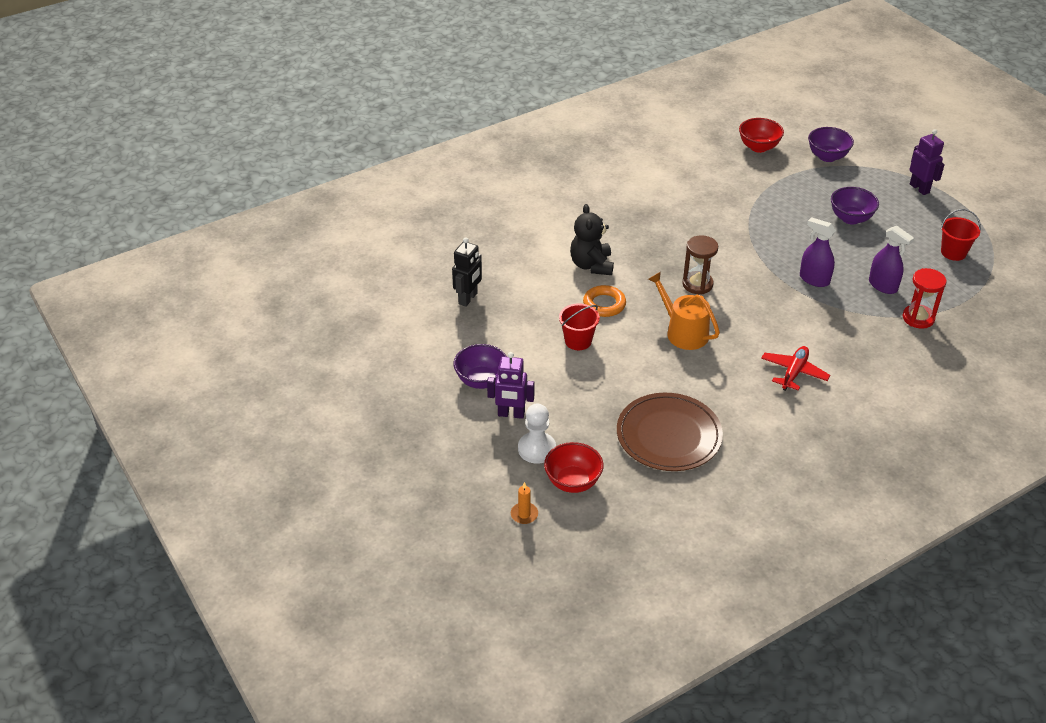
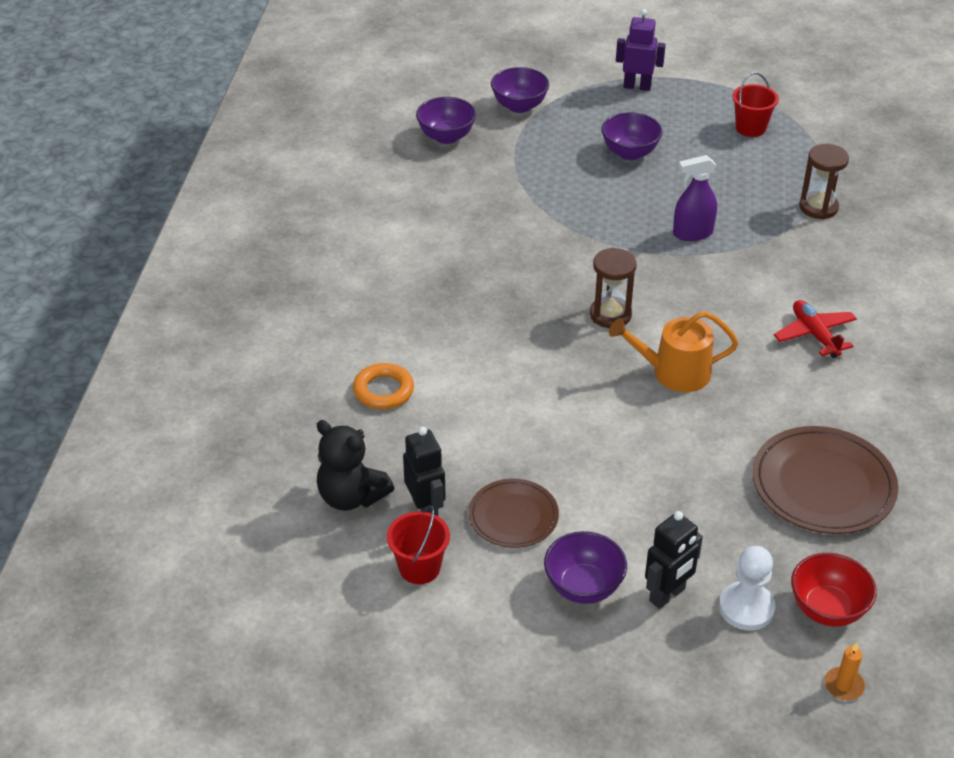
camera: 50 degrees left, 0 degrees up
purple robot [487,352,534,419] -> black robot [645,511,703,609]
red bucket [559,303,600,350] -> red bucket moved to [387,505,450,584]
black teddy bear [570,204,614,275] -> black teddy bear moved to [317,420,394,511]
orange ring [583,285,626,317] -> orange ring moved to [353,363,414,410]
red bowl [739,118,784,153] -> purple bowl [416,97,476,144]
purple spray bottle [869,226,914,294] -> none
red hourglass [903,268,947,329] -> brown hourglass [799,144,849,219]
none -> brown plate [469,479,559,548]

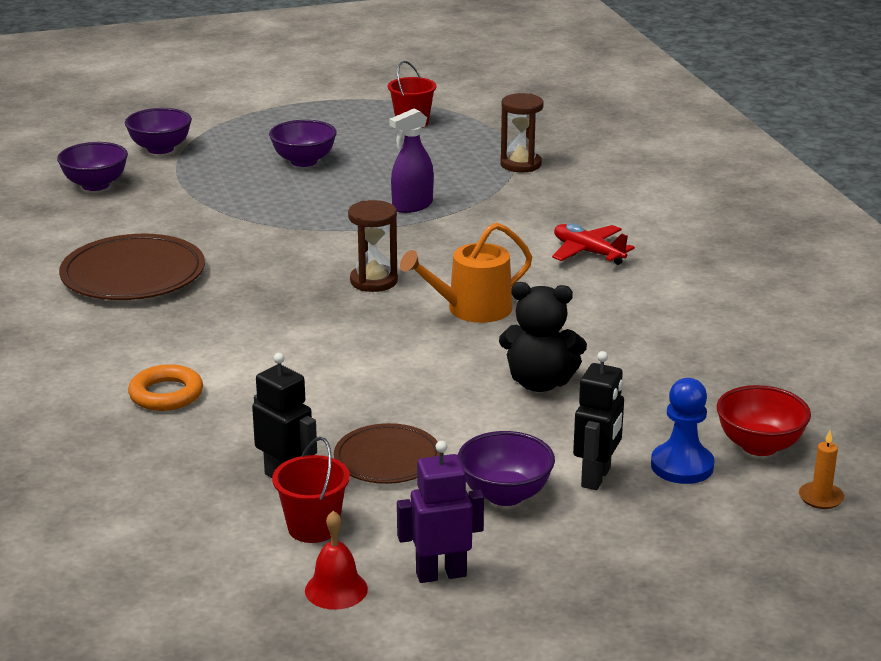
camera: 25 degrees left, 15 degrees down
black teddy bear [317,420,394,511] -> black teddy bear moved to [499,282,587,392]
purple robot [616,9,666,91] -> purple robot moved to [397,441,484,583]
white pawn [719,546,776,631] -> blue pawn [651,378,715,484]
brown plate [752,426,898,534] -> brown plate moved to [59,234,205,300]
none -> red bell [305,511,368,610]

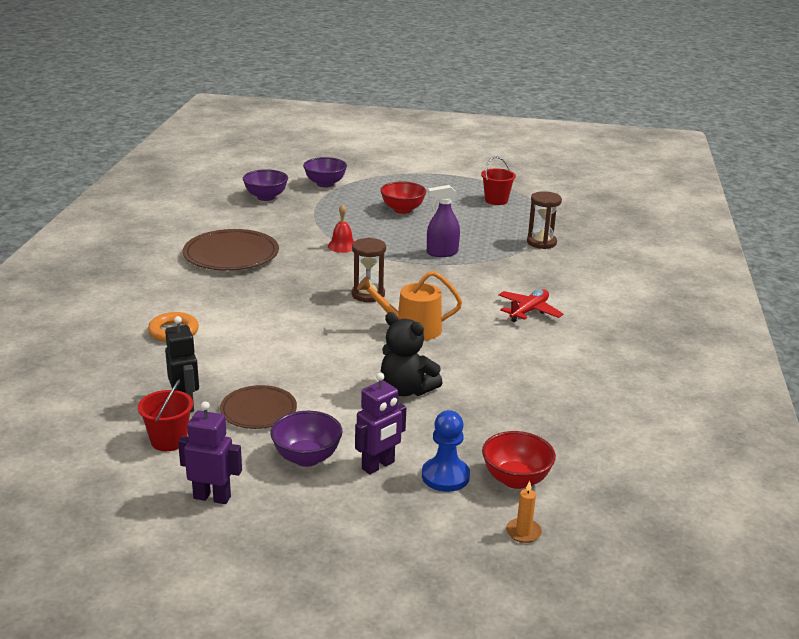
camera: 25 degrees right, 0 degrees up
purple bowl [269,120,337,167] -> red bowl [380,182,426,214]
red bell [305,511,368,610] -> red bell moved to [328,204,354,253]
red plane [552,223,635,265] -> red plane turned 60 degrees clockwise [498,289,564,322]
black robot [573,351,624,490] -> purple robot [355,373,406,474]

